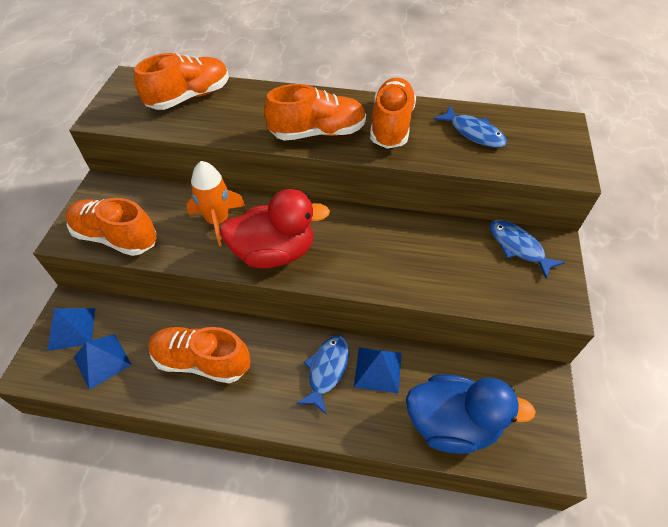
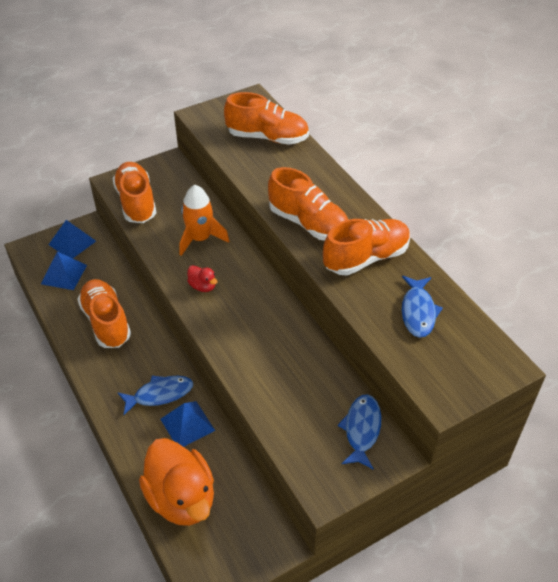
camera: 50 degrees right, 5 degrees down
red duck [219,189,330,268] -> red duck [187,265,217,292], size x0.42
blue duck [406,374,536,454] -> orange duck [139,438,214,526]

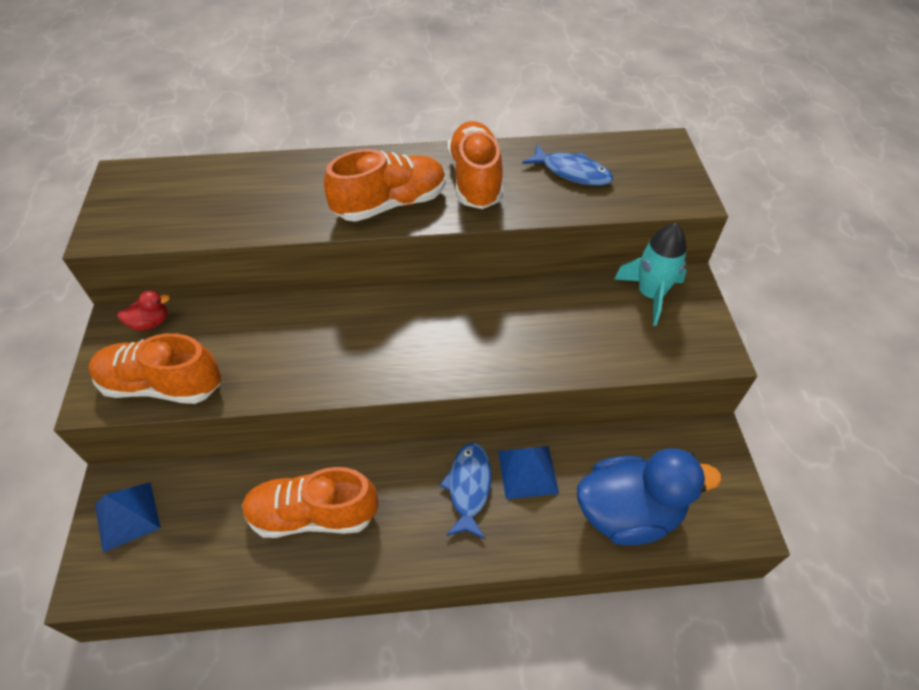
camera: 65 degrees left, 5 degrees up
blue pyramid [41,252,87,290] -> none
orange duck [139,438,214,526] -> blue duck [577,448,722,546]
orange rocket [180,185,229,256] -> none
red duck [187,265,217,292] -> red duck moved to [117,291,170,331]
orange shoe [224,92,309,145] -> none
blue fish [338,394,381,470] -> turquoise rocket [614,223,687,326]

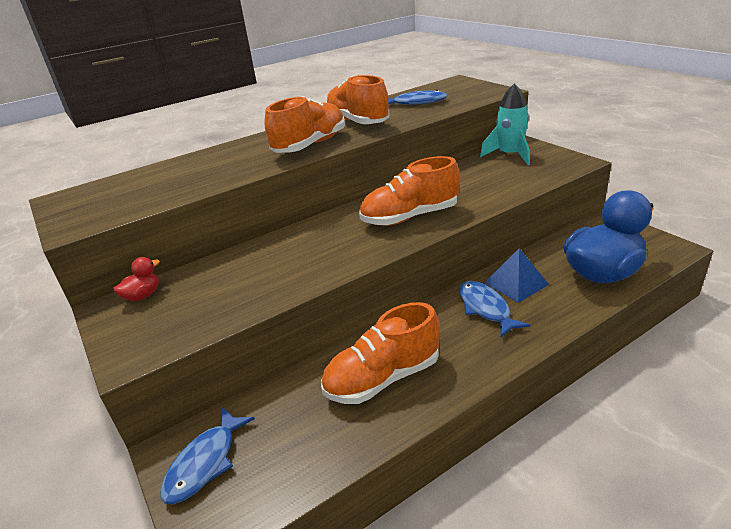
camera: 25 degrees left, 20 degrees down
orange shoe [89,333,221,404] -> orange shoe moved to [359,156,460,226]
blue pyramid [95,482,161,552] -> blue fish [160,407,255,504]

